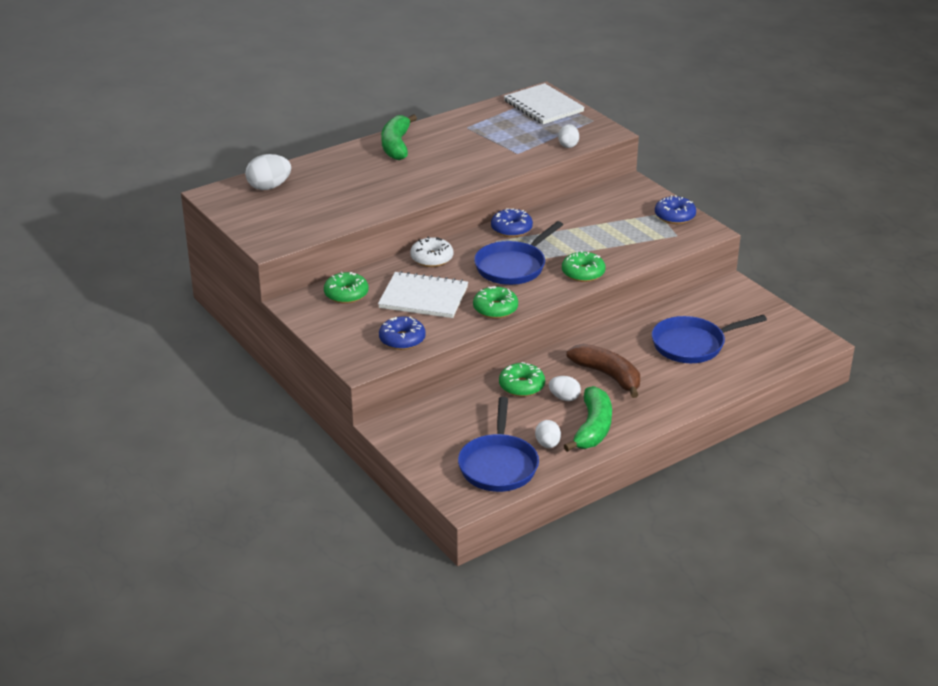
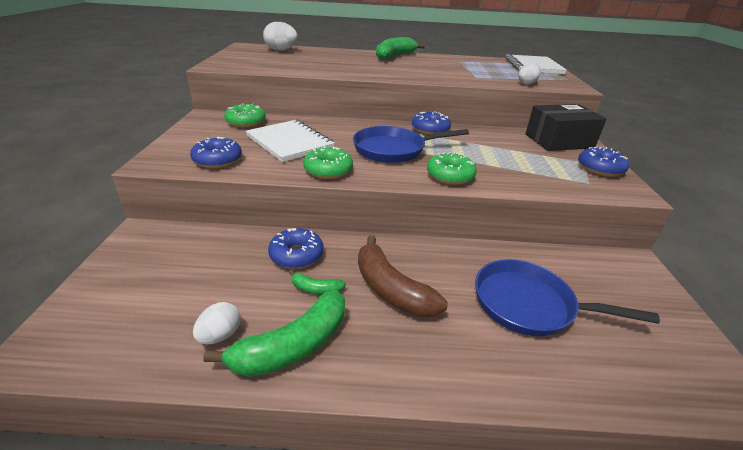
camera: 35 degrees right, 0 degrees up
white donut [410,236,453,267] -> none
blue pan [458,397,539,492] -> none
green donut [499,362,545,397] -> blue donut [268,228,323,269]
white egg [549,376,581,401] -> green banana [289,270,346,295]
brown banana [566,344,640,398] -> brown banana turned 150 degrees clockwise [358,235,448,317]
none -> black box [525,104,607,151]

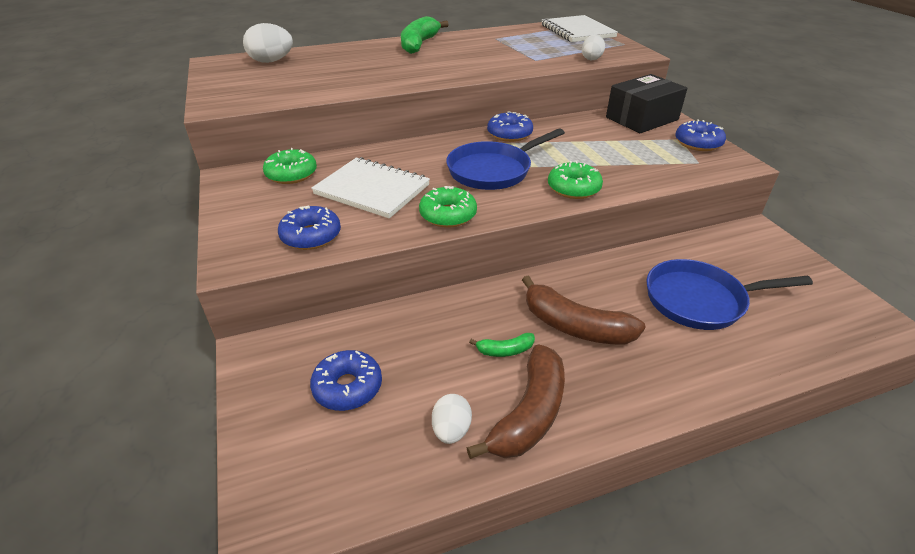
camera: 20 degrees left, 5 degrees up
green banana [203,290,345,377] -> brown banana [467,344,565,459]
blue donut [268,228,323,269] -> blue donut moved to [310,350,382,411]

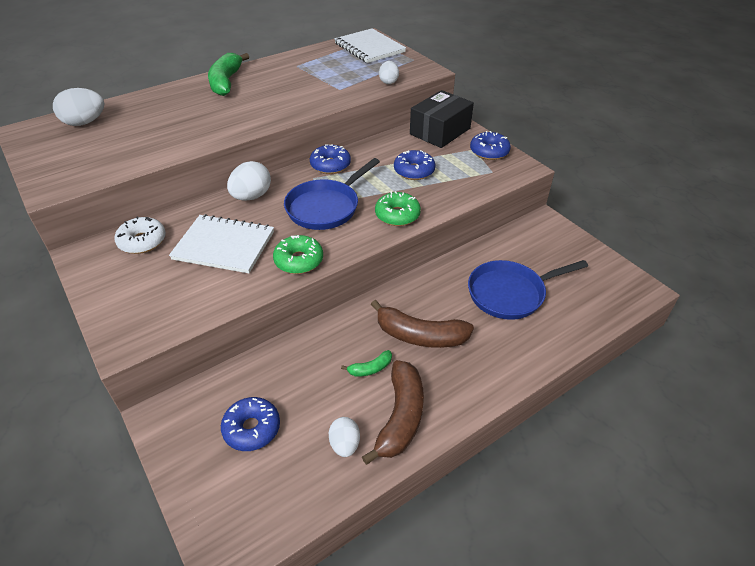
camera: 15 degrees left, 5 degrees up
green donut [263,148,317,184] -> white donut [114,216,166,254]
blue donut [278,206,341,250] -> blue donut moved to [394,150,436,180]
none -> white egg [227,161,271,201]

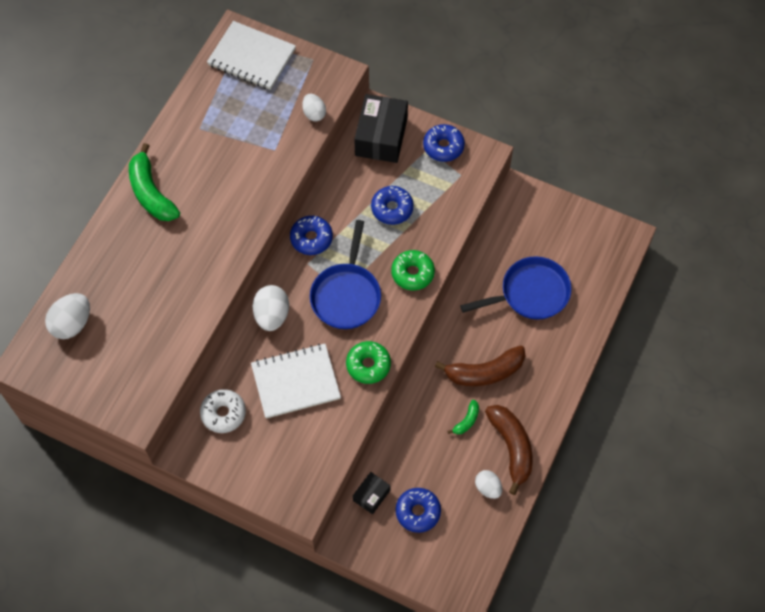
camera: 30 degrees left, 20 degrees up
blue pan [468,260,588,320] -> blue pan turned 150 degrees counterclockwise [460,257,572,320]
none -> black box [353,472,390,514]

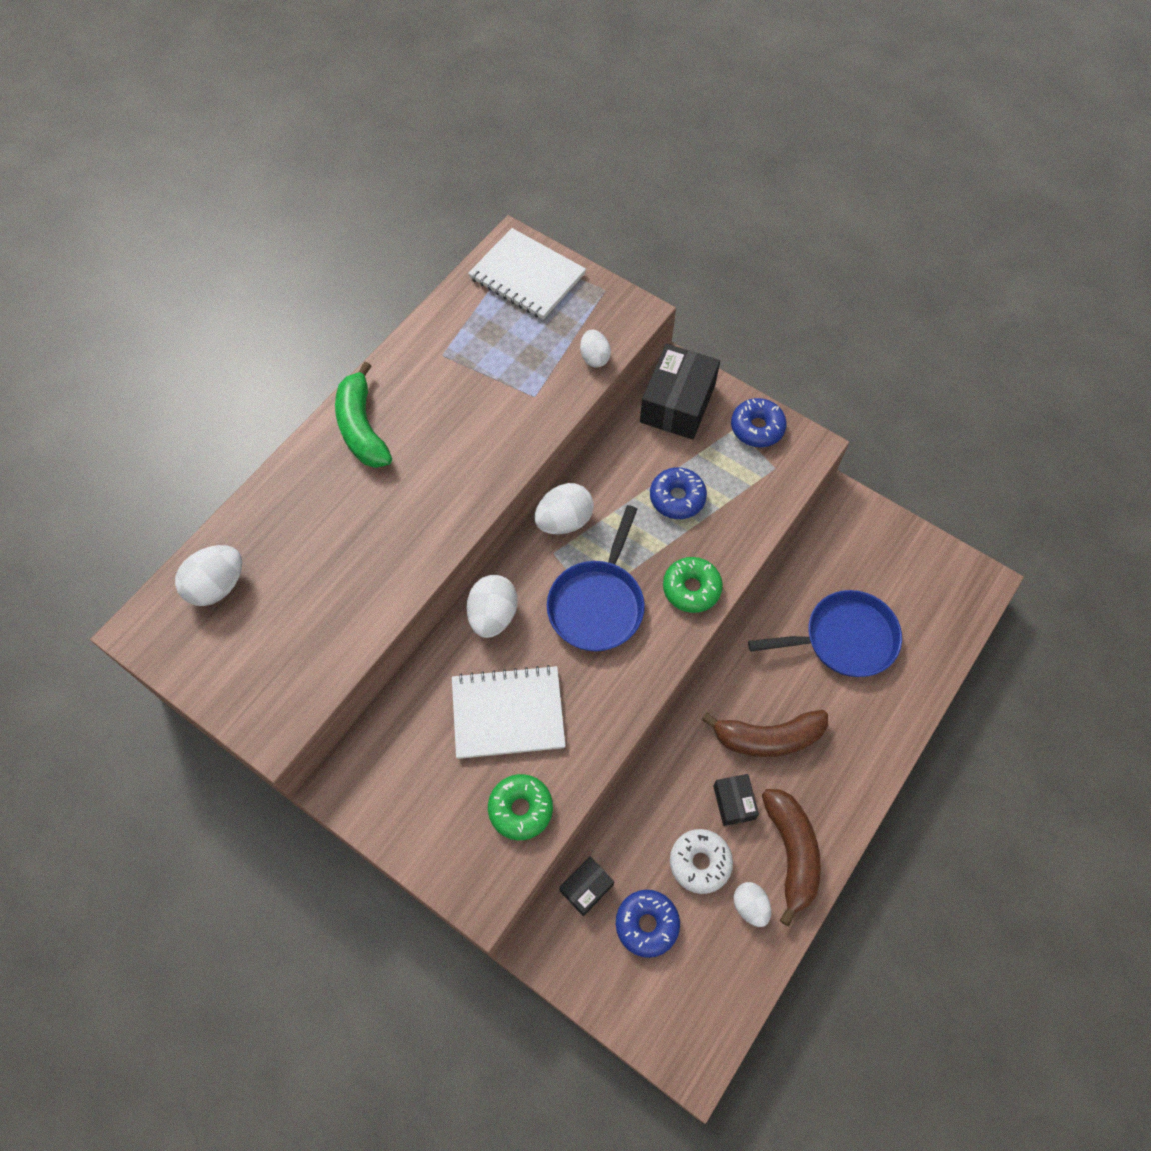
camera: 10 degrees right, 0 degrees up
white donut [200,389,246,433] -> white donut moved to [670,829,733,894]
blue donut [290,216,333,255] -> white egg [534,483,594,534]
green donut [346,341,391,384] -> green donut moved to [488,774,553,840]
green banana [448,400,479,434] -> black box [713,774,759,826]

